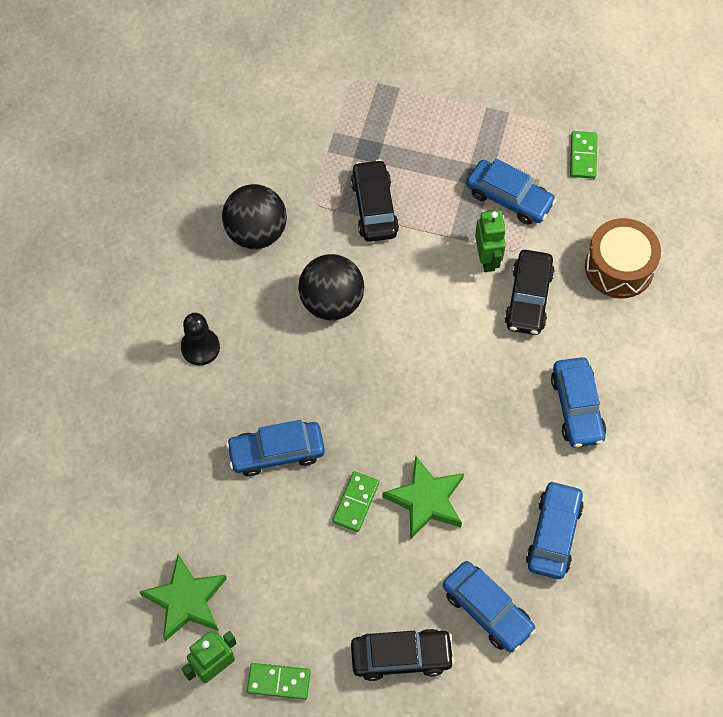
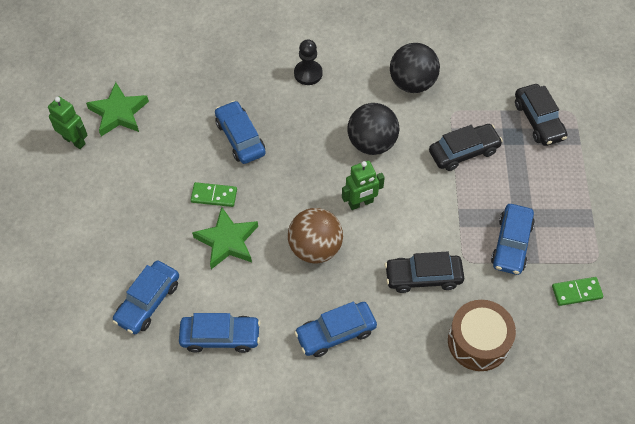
camera: 75 degrees right, 5 degrees down
green domino [247,663,311,700] -> none
black car [351,629,455,681] -> black car moved to [515,84,567,146]
green robot [475,210,506,272] -> green robot moved to [342,161,385,210]
none -> brown ball [288,208,343,263]

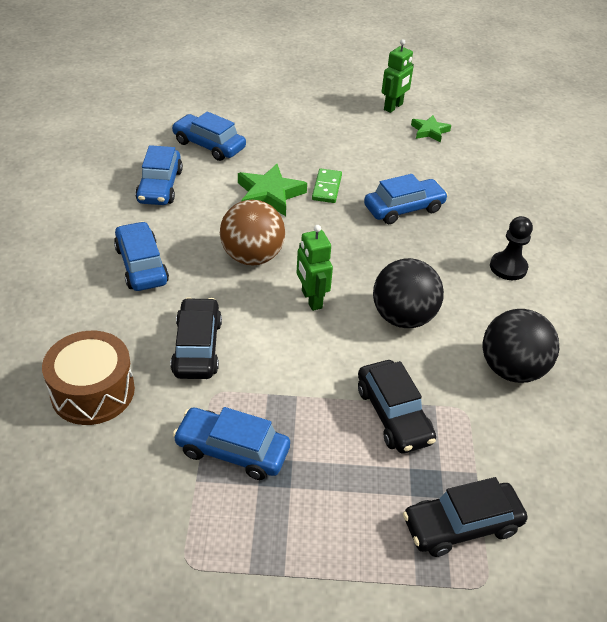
camera: 90 degrees right, 15 degrees down
green star [86,82,149,136] -> green star [411,115,451,143], size x0.63
green domino [552,277,603,306] -> none

